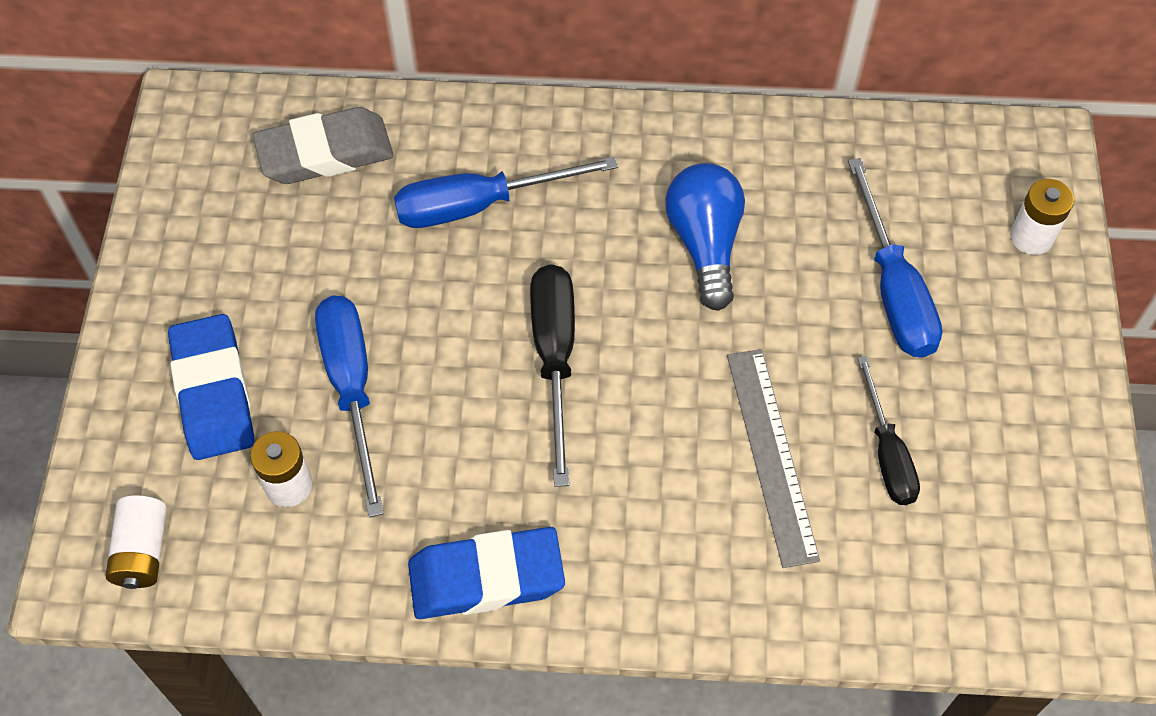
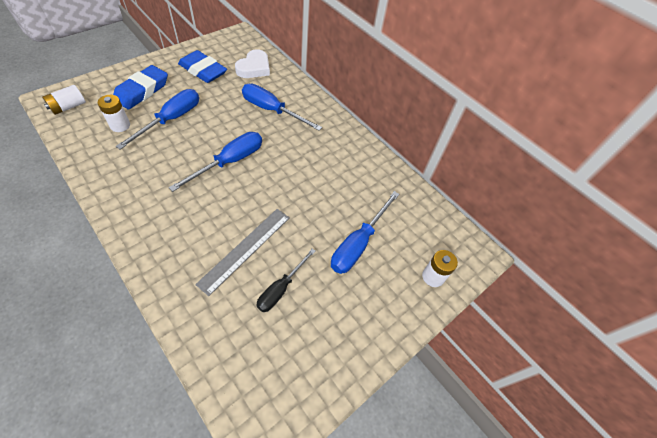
camera: 40 degrees right, 5 degrees down
grey eraser [252,107,394,184] -> white heart [235,49,270,78]
blue eraser [408,527,565,619] -> blue eraser moved to [178,50,227,83]
black screwdriver [530,264,575,487] -> blue screwdriver [169,132,262,192]
blue light bulb [665,163,745,311] -> none

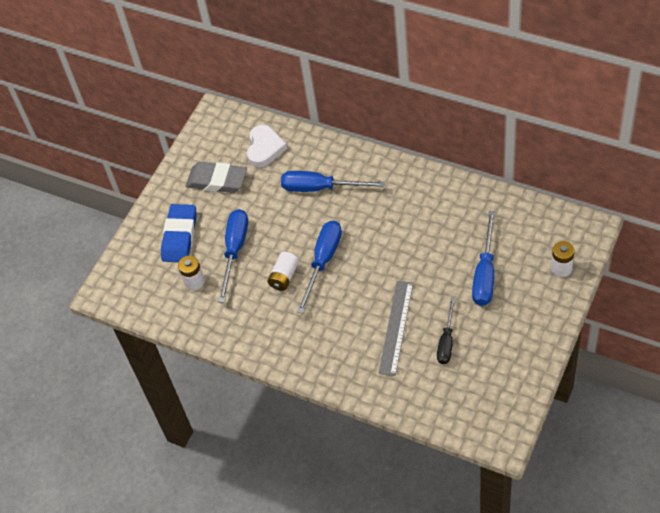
camera: 10 degrees left, 0 degrees up
white battery [42,85,86,115] -> white battery moved to [267,252,299,291]
blue eraser [178,50,227,83] -> grey eraser [186,162,247,193]

